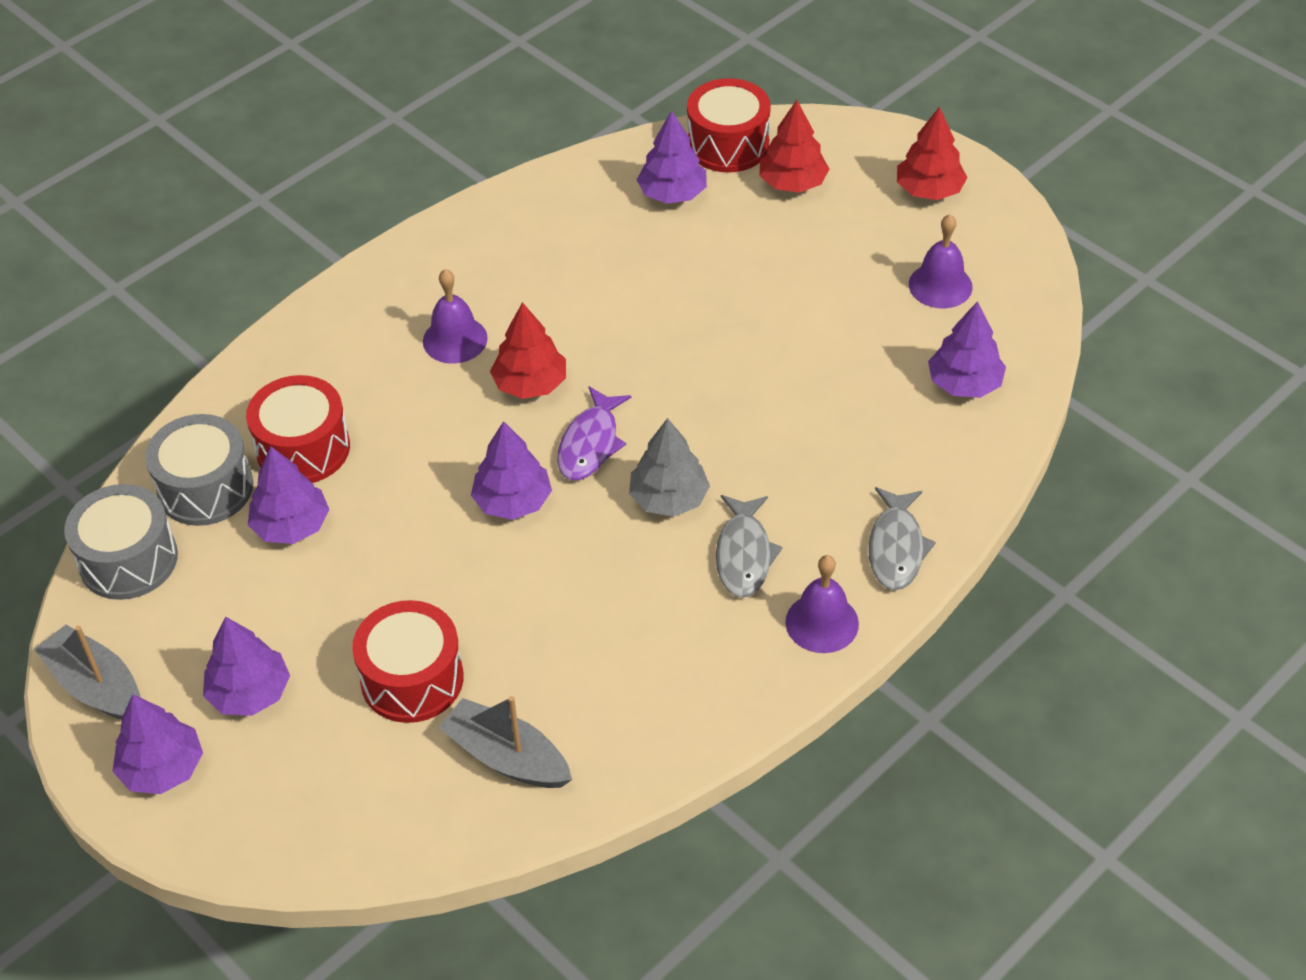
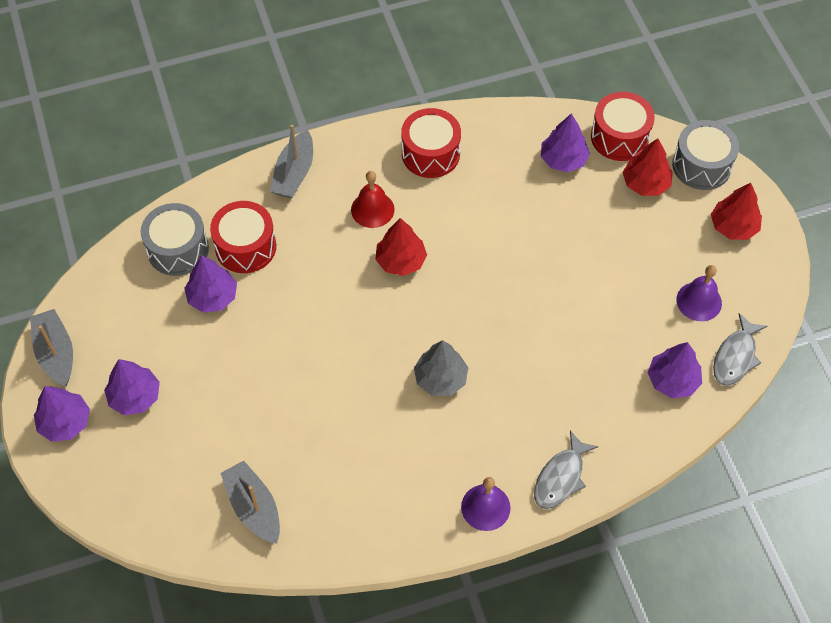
camera: 25 degrees right, 10 degrees up
grey drum [64,484,178,600] -> grey drum moved to [672,120,739,190]
red drum [352,600,464,723] -> red drum moved to [401,108,461,178]
purple bell [423,269,488,364] -> red bell [351,171,395,228]
purple tree [471,421,552,520] -> none
purple fish [557,386,631,480] -> none
grey fish [716,495,783,598] -> grey fish moved to [713,313,768,386]
none -> grey boat [270,125,313,198]

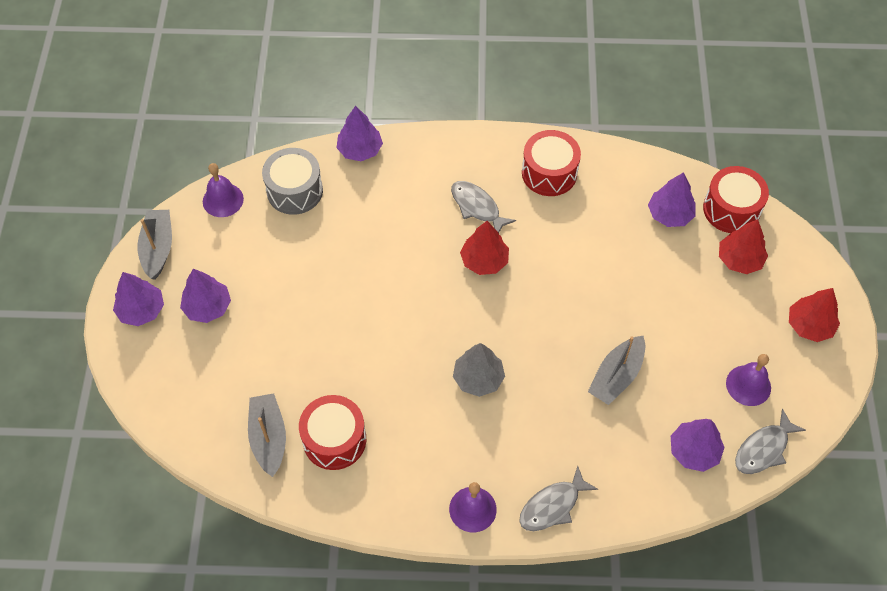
camera: 20 degrees right, 0 degrees up
purple tree [184,255,237,312] -> purple tree moved to [337,106,383,161]
red drum [210,201,276,273] -> red drum moved to [299,395,366,470]
grey boat [270,125,313,198] -> grey boat moved to [588,336,646,405]
red bell [351,171,395,228] -> grey fish [451,181,516,233]
grey drum [672,120,739,190] -> none
none -> purple bell [203,163,244,217]

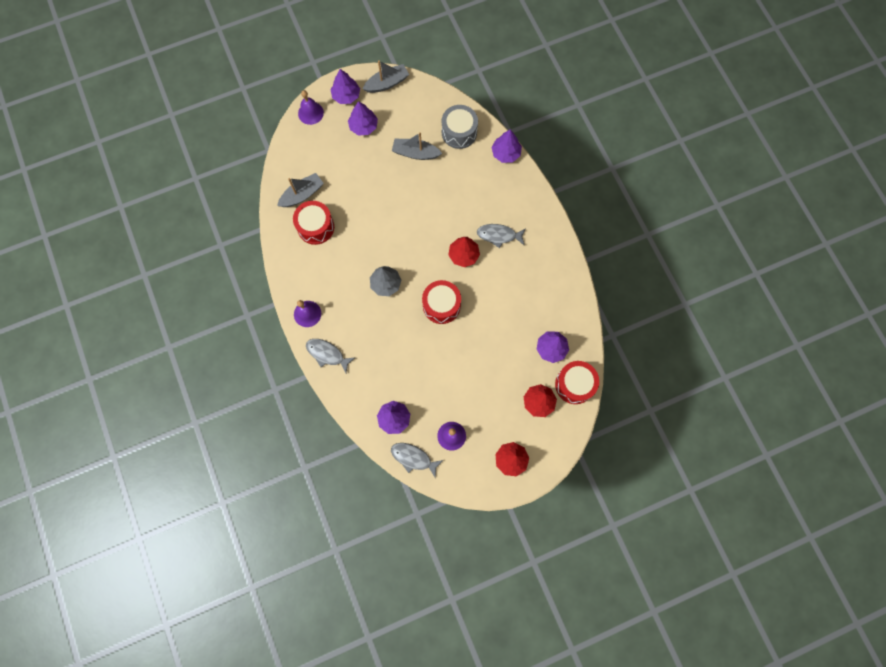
camera: 65 degrees right, 15 degrees up
purple bell [203,163,244,217] -> purple bell moved to [298,90,324,125]
grey fish [451,181,516,233] -> grey fish turned 105 degrees counterclockwise [477,224,526,248]
red drum [522,130,581,196] -> red drum moved to [422,280,461,324]
grey boat [588,336,646,405] -> grey boat moved to [392,132,442,160]

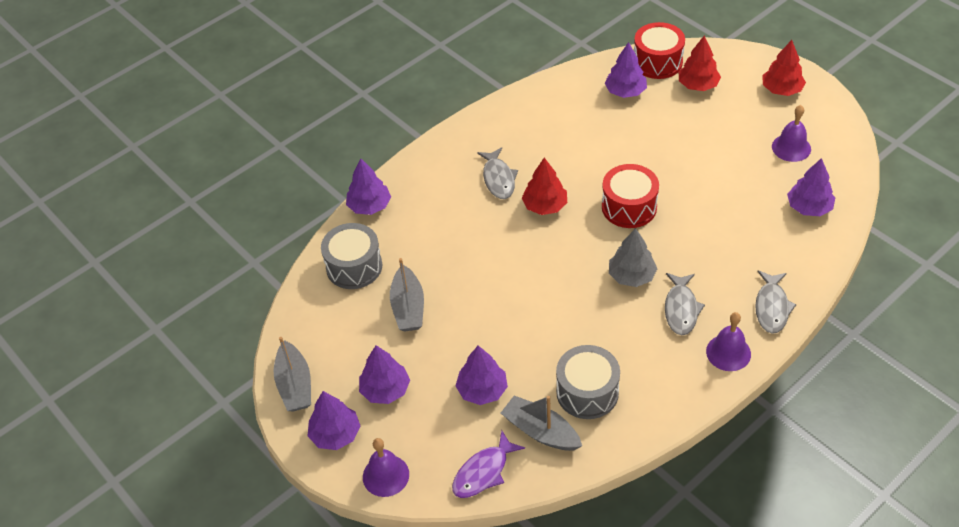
camera: 105 degrees left, 25 degrees down
red drum [293,201,334,245] -> grey drum [556,345,620,419]
grey boat [363,60,409,93] -> grey boat turned 150 degrees counterclockwise [274,337,311,412]
grey fish [391,443,443,478] -> grey fish moved to [665,273,705,335]
none -> purple fish [452,431,525,498]
none -> purple tree [455,345,508,405]

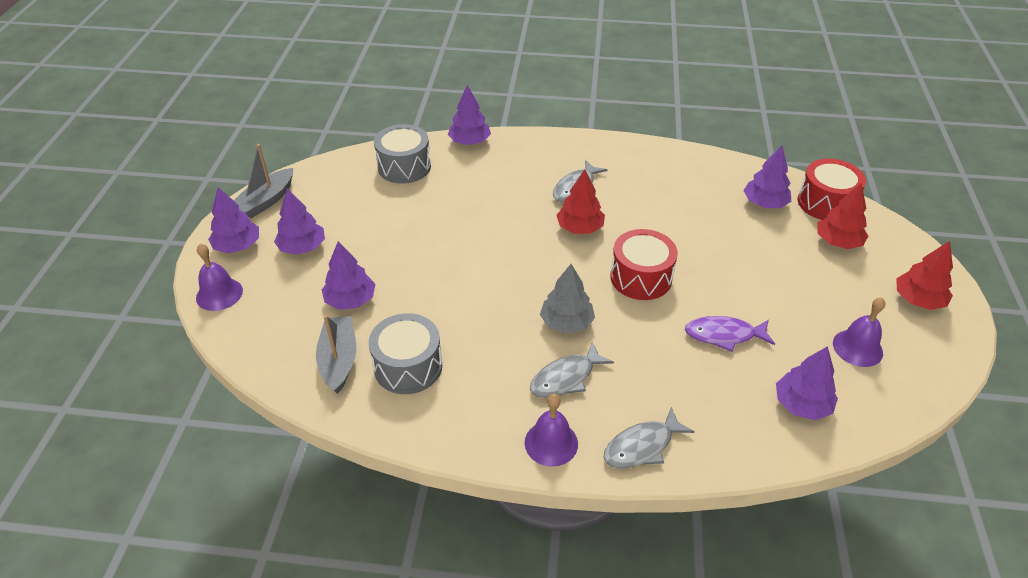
camera: 45 degrees right, 5 degrees down
grey boat [390,258,424,332] -> none
purple fish [452,431,525,498] -> purple fish moved to [685,316,775,352]

